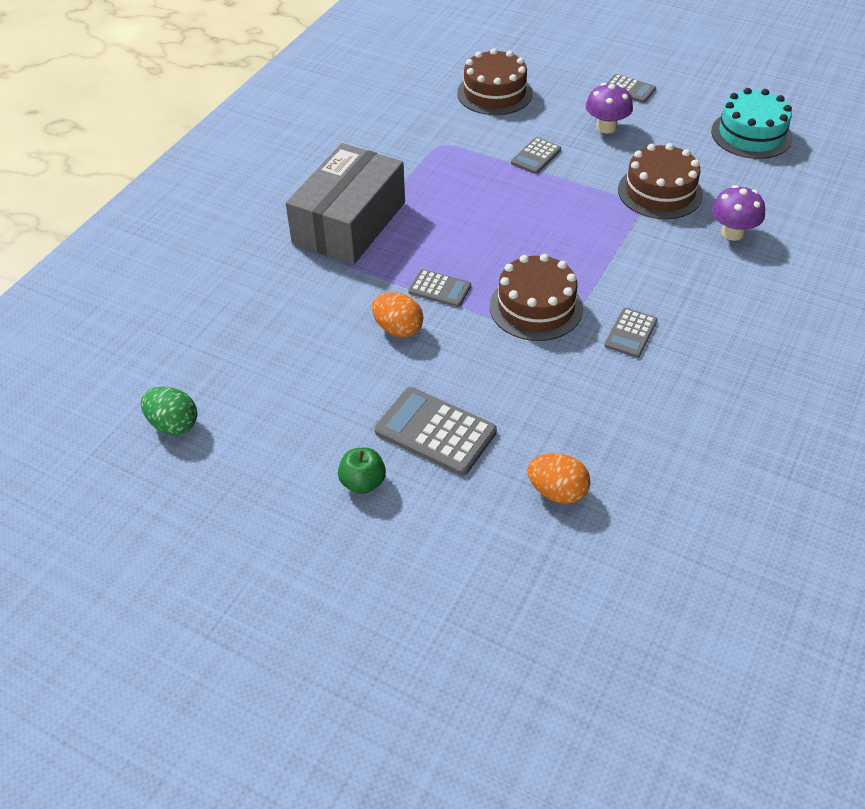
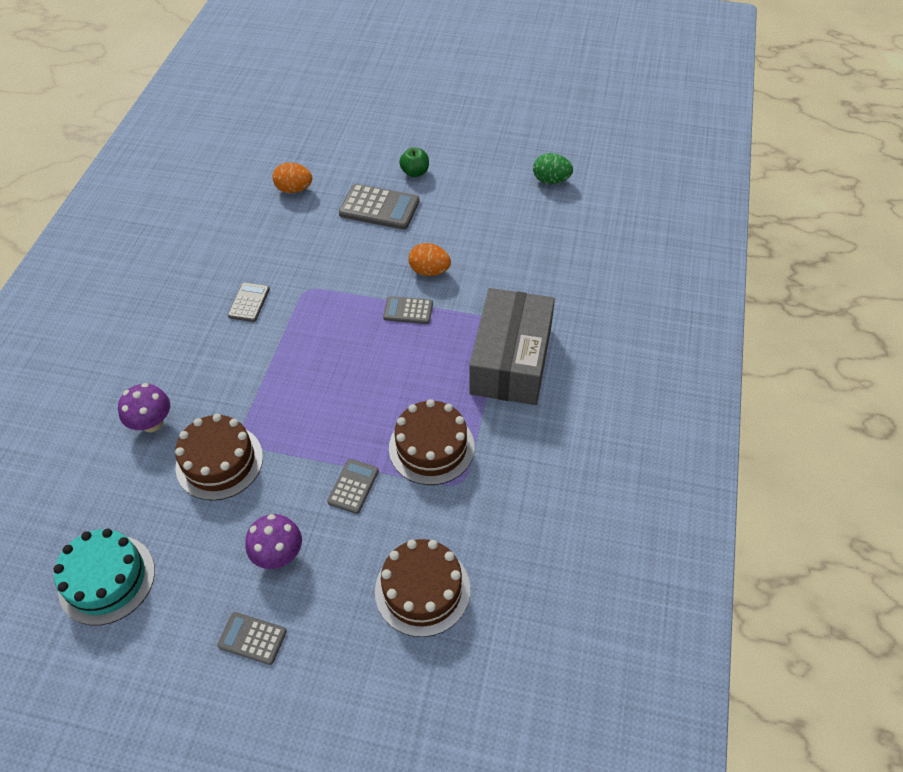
camera: 165 degrees right, 5 degrees up
brown cake [490,254,583,341] -> brown cake moved to [389,399,475,485]

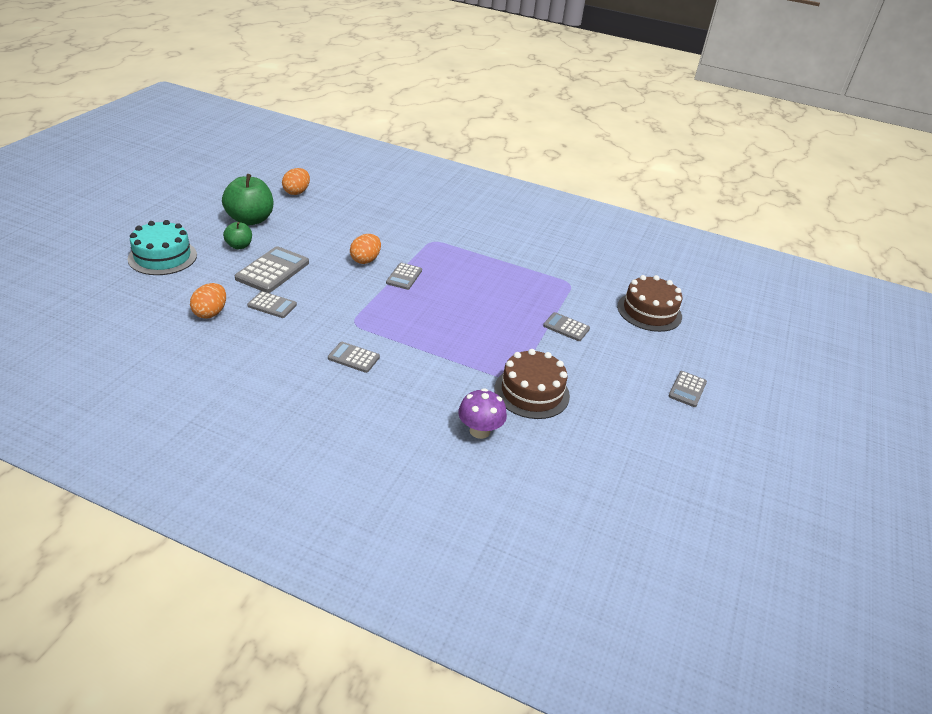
camera: 85 degrees left, 15 degrees down
turquoise cake [53,529,155,625] -> turquoise cake moved to [128,220,197,275]
purple mushroom [245,514,302,569] -> none
brown cake [389,399,475,485] -> none
grey box [469,288,555,405] -> none
green egg [533,153,573,184] -> orange egg [282,168,310,195]
none -> green apple [222,174,273,225]
none -> grey calculator [247,291,297,318]

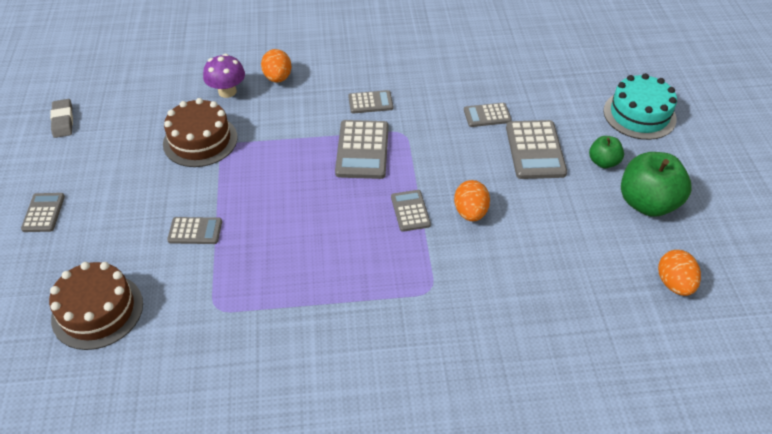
camera: 155 degrees right, 10 degrees up
orange egg [190,283,226,319] -> orange egg moved to [261,49,291,83]
none -> grey eraser [50,99,73,138]
none -> grey calculator [335,120,389,179]

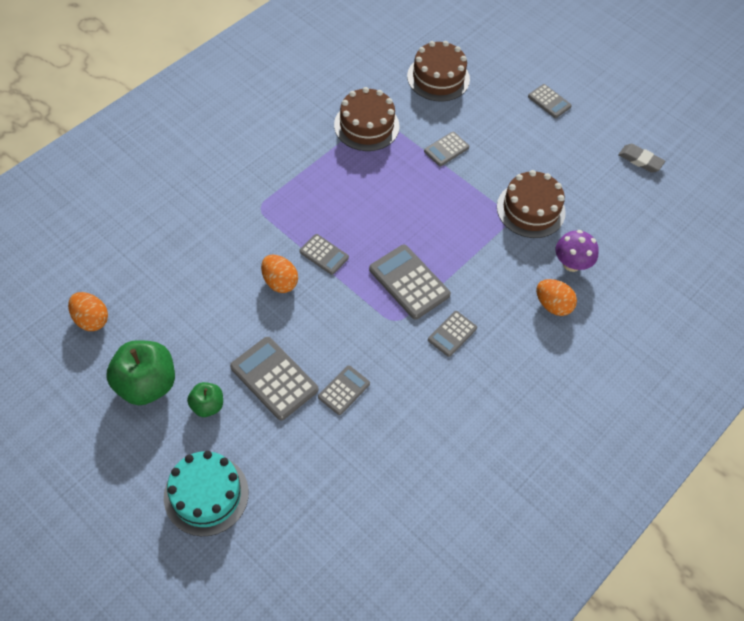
camera: 135 degrees right, 10 degrees up
none -> brown cake [334,87,400,151]

